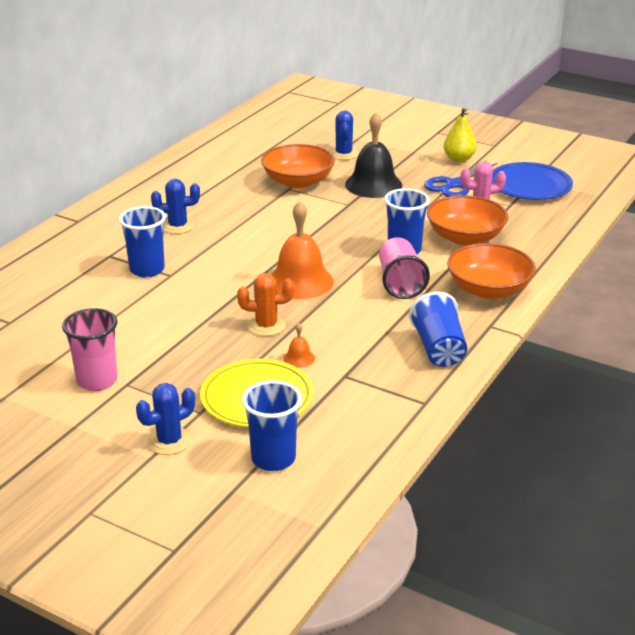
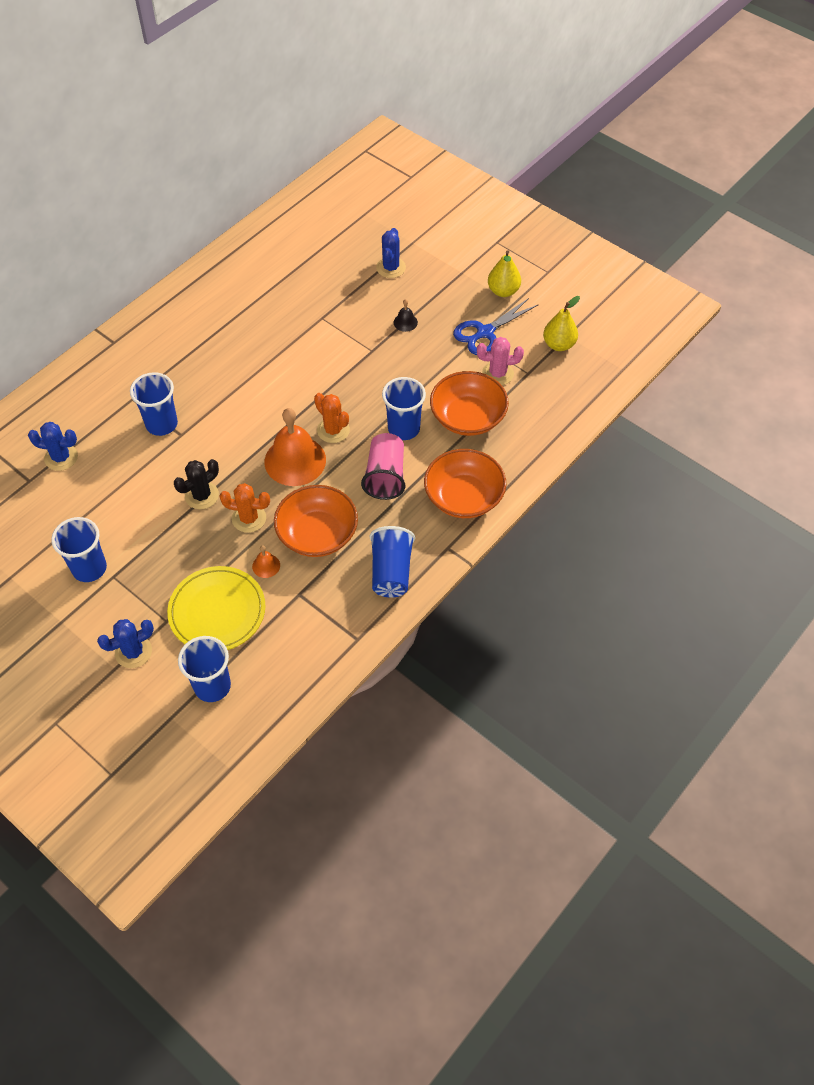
camera: 10 degrees right, 25 degrees up
pink cup [62,308,117,391] -> blue cup [51,517,107,582]
blue cactus [151,179,200,234] -> blue cactus moved to [28,422,78,471]
orange bowl [261,144,335,188] -> orange bowl moved to [274,485,358,557]
black bell [345,113,402,198] -> black bell [394,299,418,332], size x0.43
blue plate [492,162,573,200] -> yellow pear [543,296,580,351]
none -> black cactus [174,459,219,509]
none -> orange cactus [314,393,350,443]

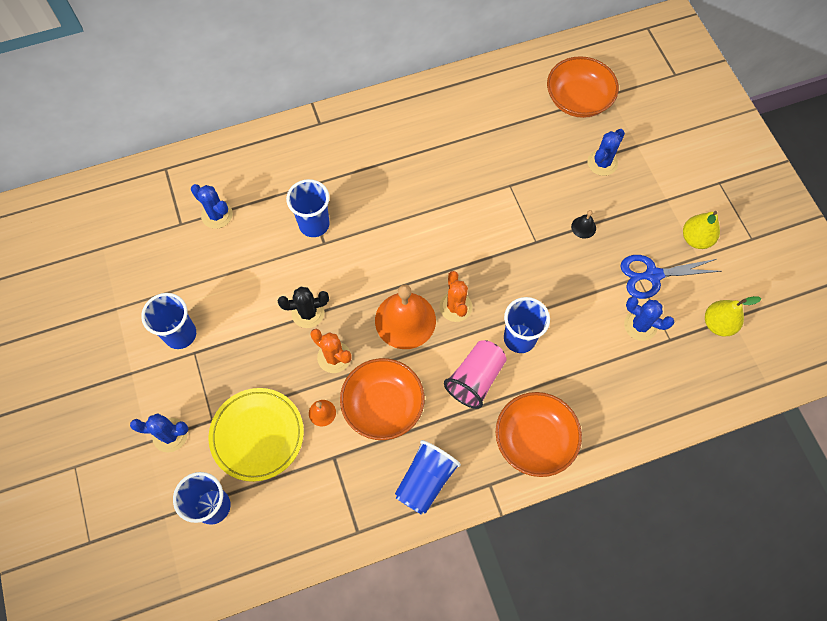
camera: 30 degrees right, 10 degrees up
orange bowl [430,371,509,436] -> orange bowl moved to [547,56,619,118]
pink cactus [477,337,524,385] -> blue cactus [624,297,674,341]

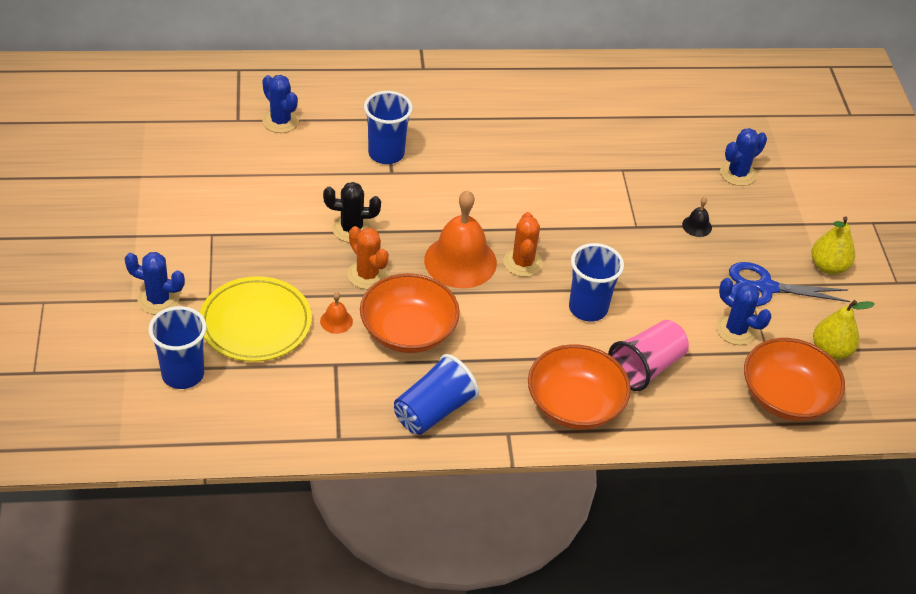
camera: 10 degrees right, 20 degrees down
blue cup [141,293,196,349] -> none
pink cup [444,340,506,409] -> pink cup moved to [608,320,689,391]
orange bowl [547,56,619,118] -> orange bowl moved to [744,338,845,421]

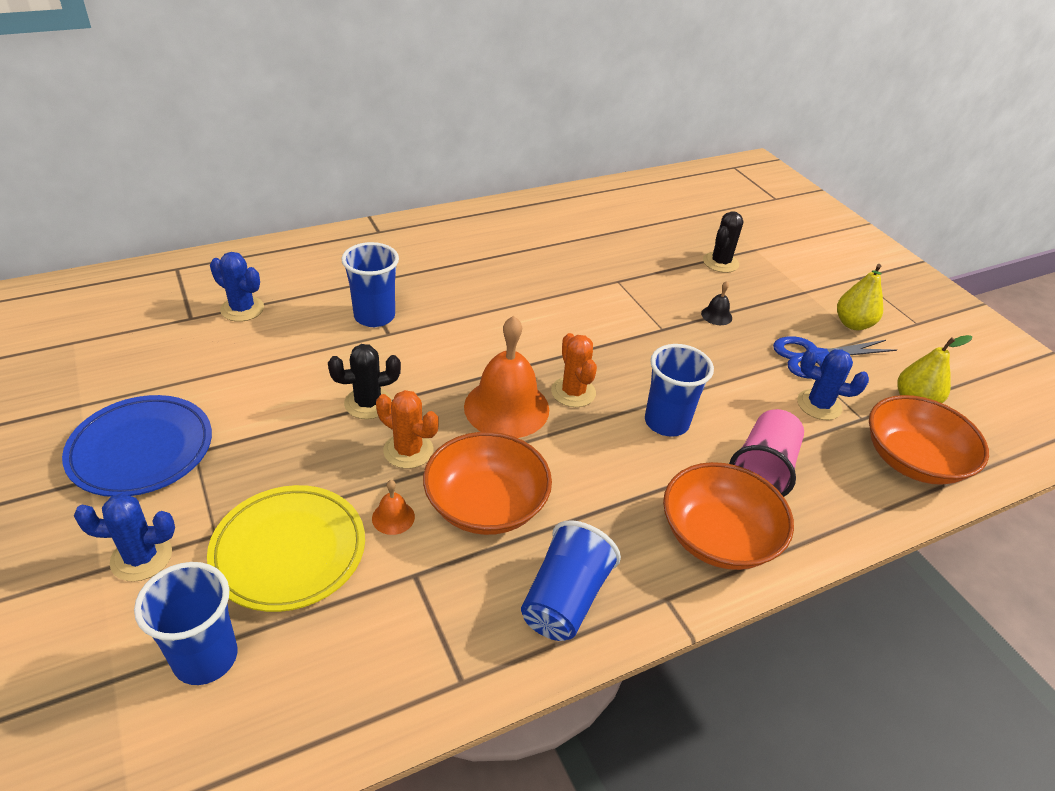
camera: 20 degrees left, 5 degrees down
blue cactus [720,128,767,186] -> black cactus [703,211,744,273]
none -> blue plate [62,395,212,497]

